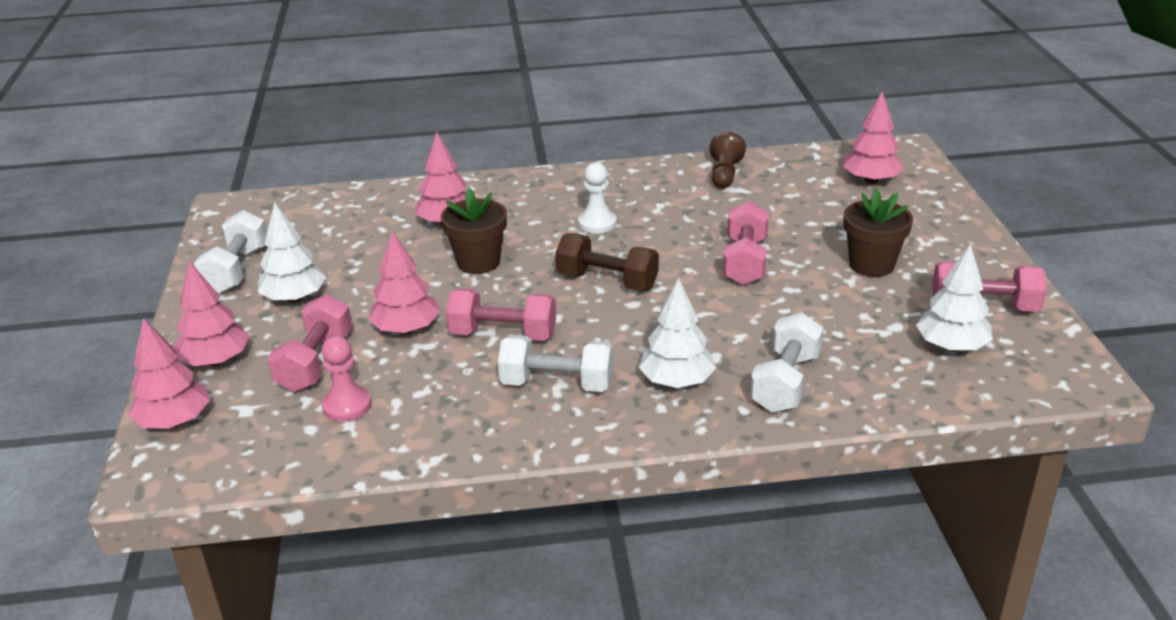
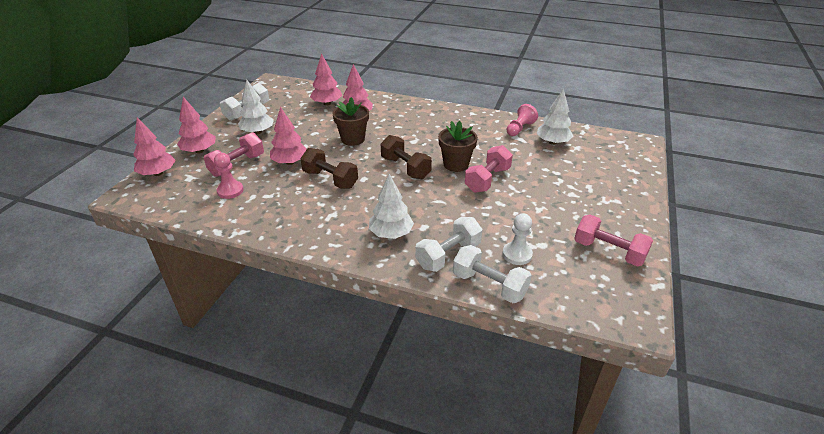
camera: 25 degrees right, 5 degrees up
pink dumbbell [446,289,556,341] -> brown dumbbell [300,148,358,189]
white dumbbell [498,335,614,392] -> white dumbbell moved to [453,245,532,303]
white pawn [578,162,617,234] -> white pawn moved to [503,213,533,265]
brown pawn [710,132,746,188] -> pink pawn [506,104,538,136]
pink tree [843,92,904,184] -> pink tree moved to [310,53,342,106]
brown flower pot [843,189,913,277] -> brown flower pot moved to [438,121,478,172]
white tree [916,244,993,352] -> white tree moved to [536,89,573,145]

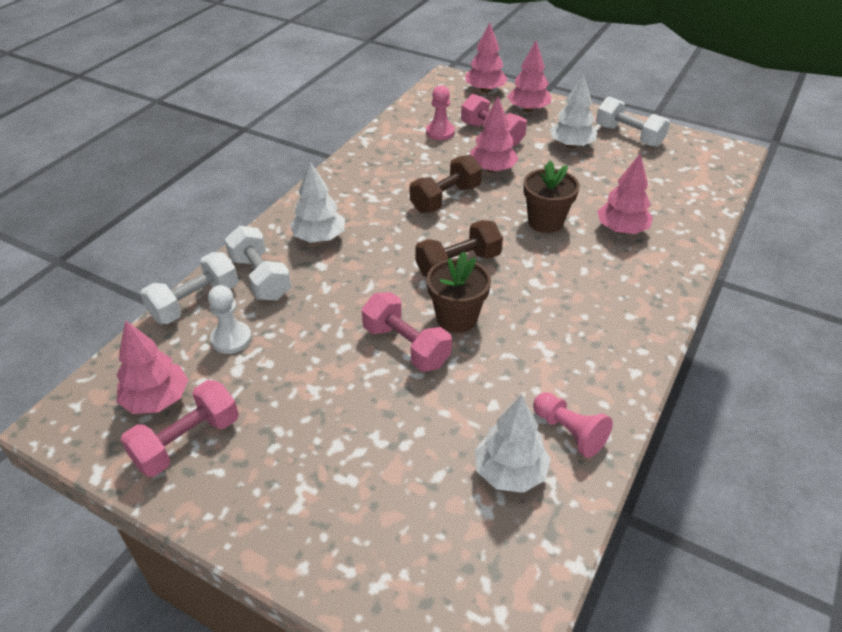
camera: 100 degrees right, 5 degrees up
pink tree [310,53,342,106] -> pink tree moved to [116,320,188,414]

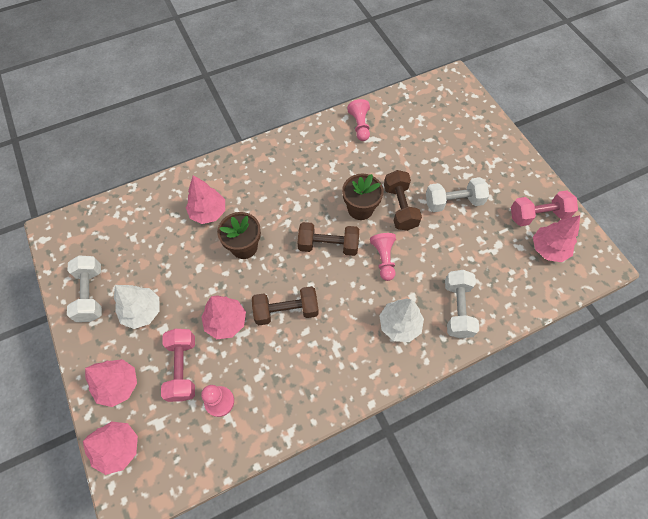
camera: 145 degrees left, 20 degrees up
white dumbbell [140,252,238,324] -> white dumbbell moved to [426,177,489,212]
white pawn [208,285,252,354] -> none
pink dumbbell [362,292,452,372] -> brown dumbbell [384,170,422,231]
white tree [475,395,551,493] -> none
none -> pink pawn [370,233,396,281]

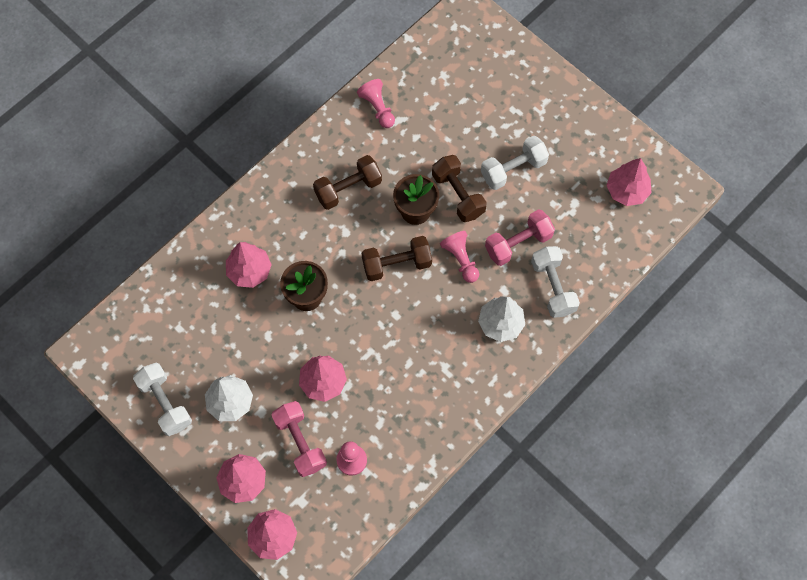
camera: 20 degrees left, 5 degrees up
brown dumbbell [252,286,319,325] -> brown dumbbell moved to [313,155,382,210]
pink dumbbell [511,190,578,226] -> pink dumbbell moved to [485,209,555,266]

